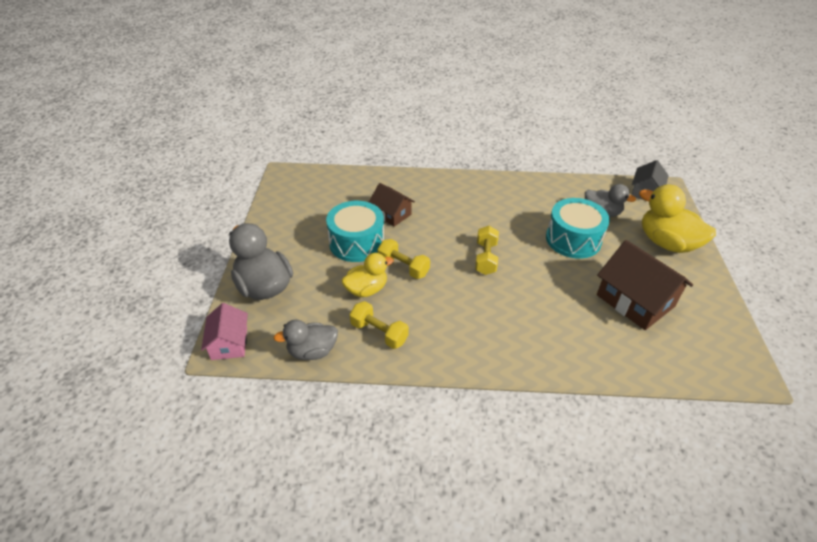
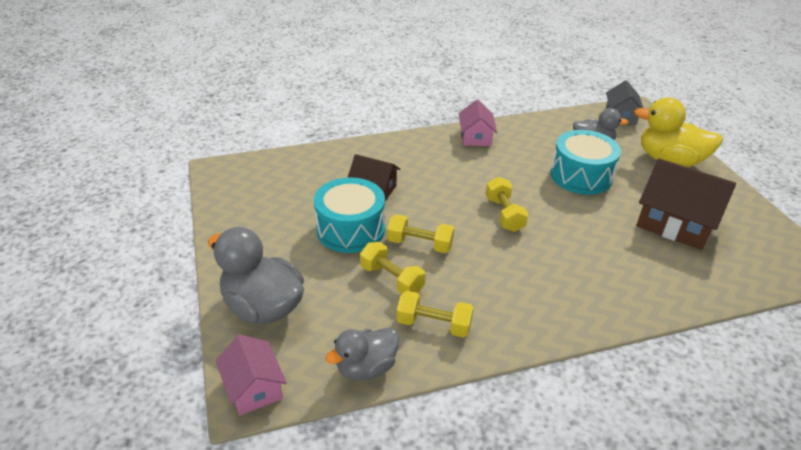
camera: 20 degrees left, 5 degrees down
yellow duck [341,253,394,297] -> yellow dumbbell [360,242,426,294]
none -> pink house [459,100,497,146]

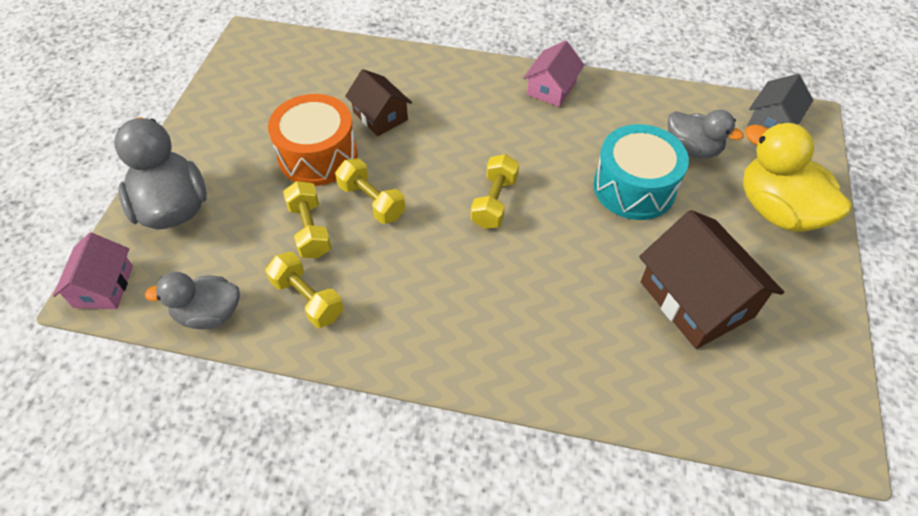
camera: 30 degrees right, 15 degrees up
turquoise drum [314,177,385,253] -> orange drum [268,94,358,186]

